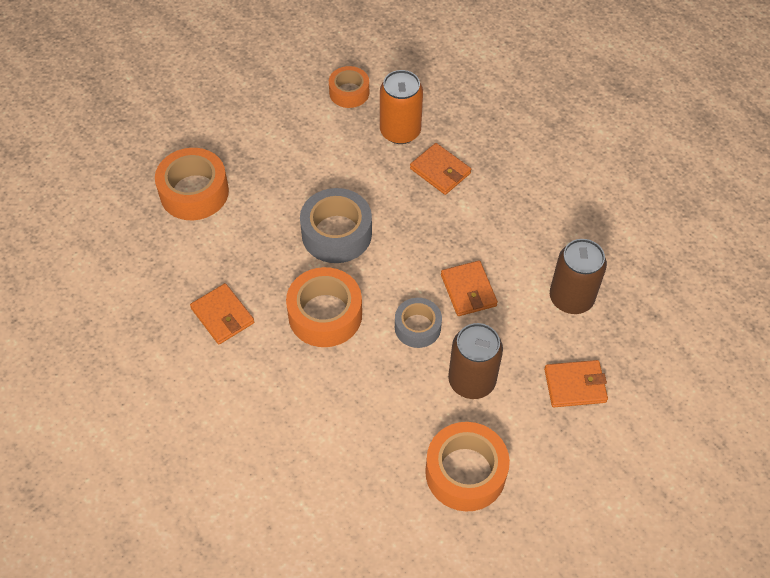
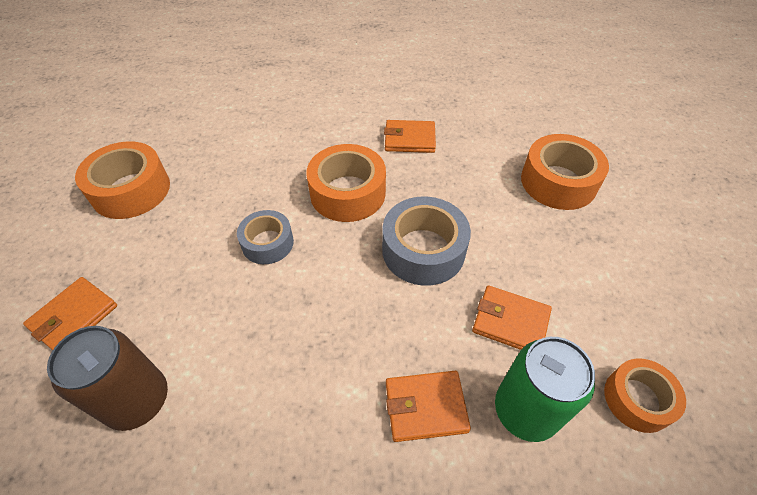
camera: 130 degrees right, 5 degrees down
orange can [380,70,423,144] -> green can [495,337,595,442]
orange wallet [441,260,498,316] -> orange wallet moved to [472,285,552,350]
brown can [448,323,503,399] -> none

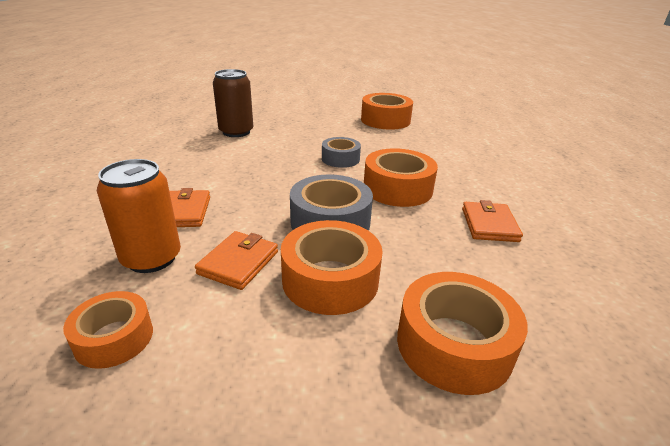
camera: 90 degrees right, 20 degrees down
orange wallet [23,277,117,350] -> none
green can [495,337,595,442] -> orange can [97,159,181,273]
none -> orange tape [281,220,383,315]

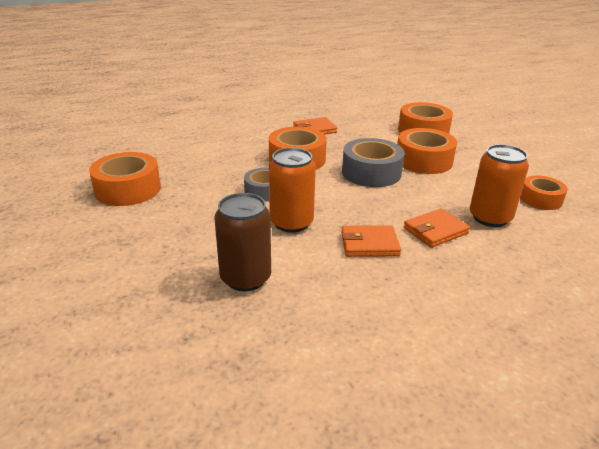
camera: 115 degrees left, 0 degrees up
orange wallet [195,231,278,290] -> orange wallet moved to [341,225,401,257]
none -> orange can [269,148,316,233]

